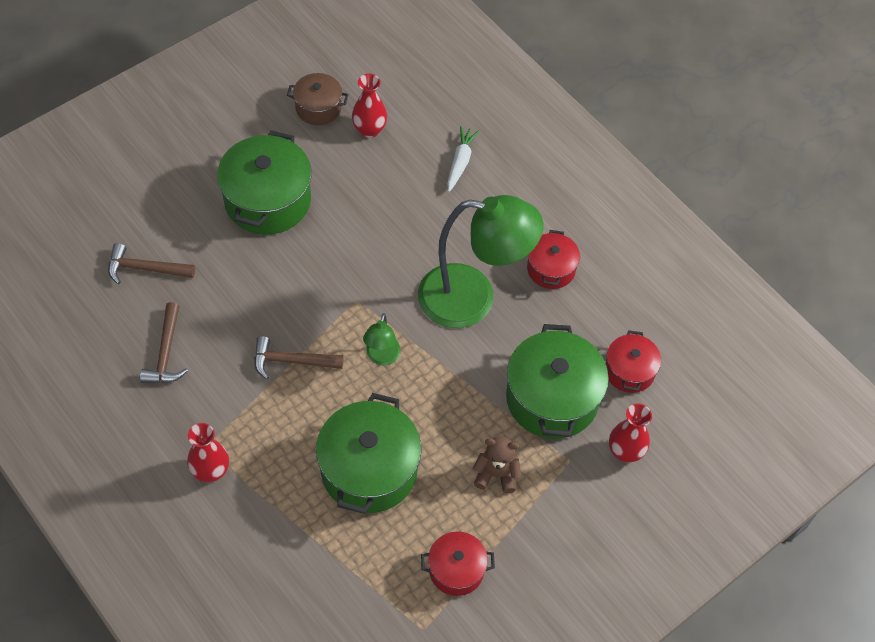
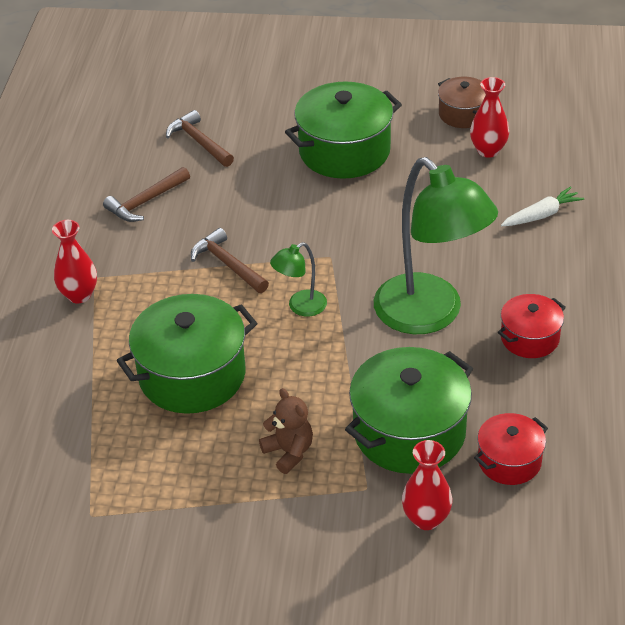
camera: 50 degrees right, 15 degrees down
red pot [421,531,495,596] -> none

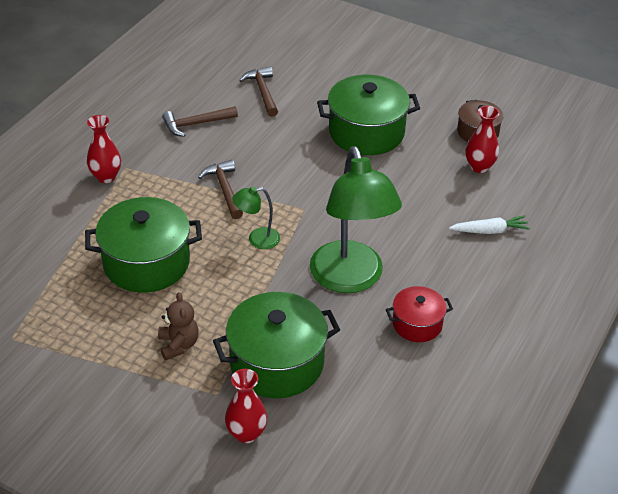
camera: 20 degrees right, 0 degrees up
red pot [474,413,548,485] -> none

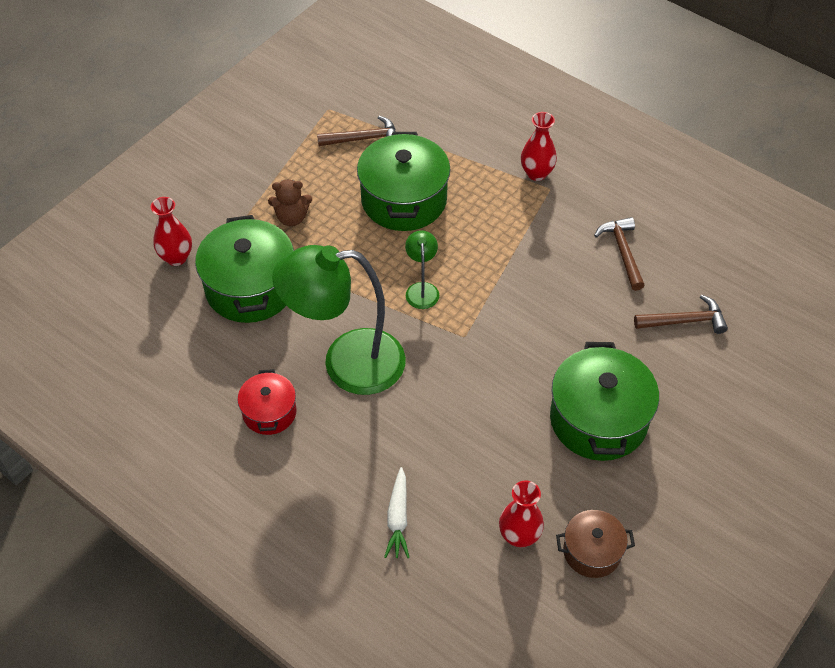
camera: 100 degrees right, 10 degrees up
brown hammer [198,160,243,219] -> brown hammer moved to [317,116,396,146]

